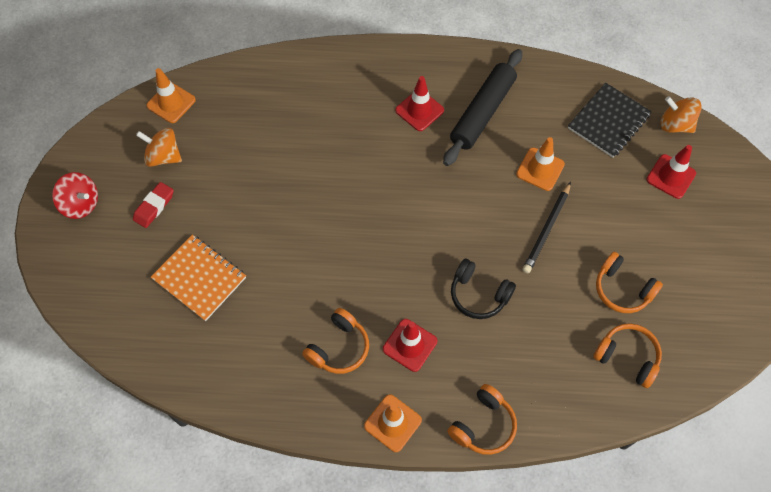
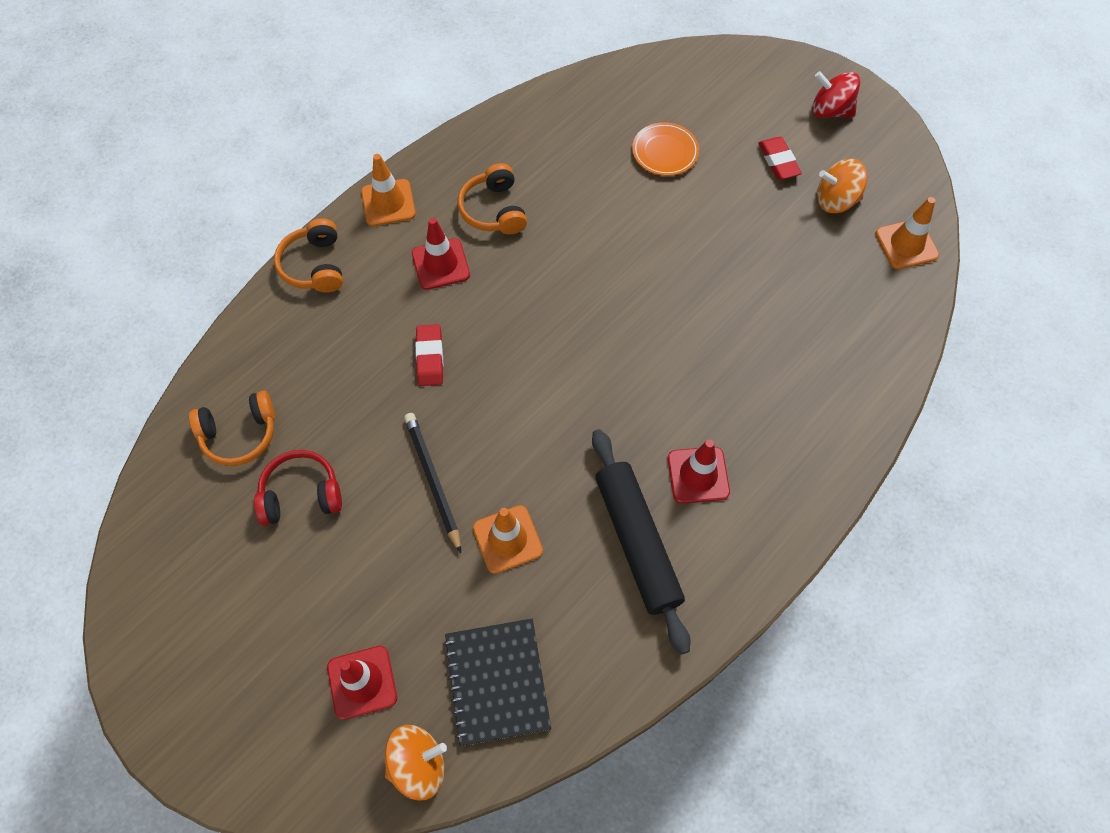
camera: 130 degrees right, 0 degrees up
red spinning top [52,172,98,219] -> red spinning top turned 45 degrees clockwise [812,71,860,118]
orange spinning top [136,128,182,167] -> orange spinning top turned 150 degrees counterclockwise [817,158,867,213]
orange notebook [151,235,246,321] -> orange plate [632,122,699,176]
black headphones [451,259,516,319] -> red eraser [415,324,443,386]
orange headphones [596,252,663,313] -> red headphones [254,450,342,526]

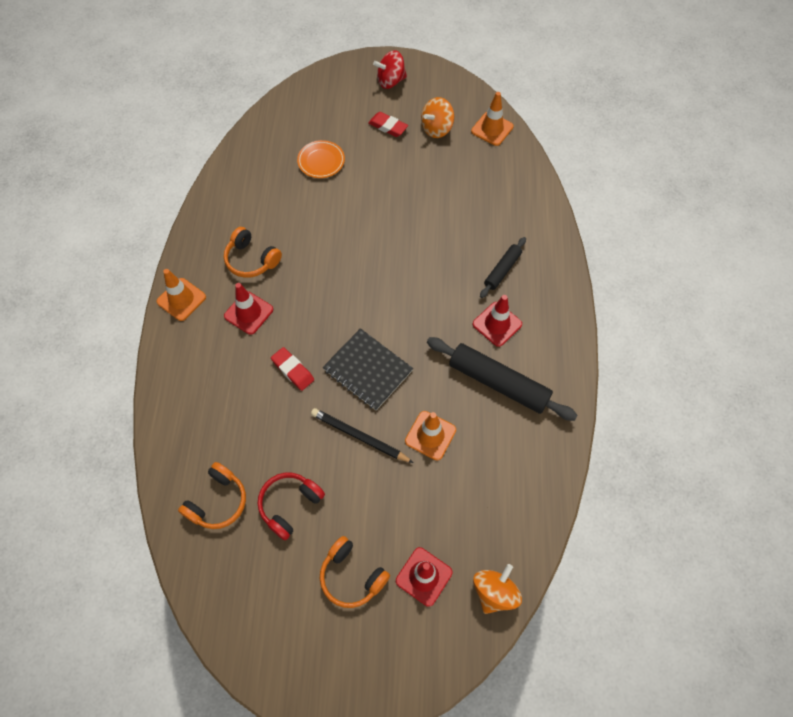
camera: 40 degrees left, 0 degrees up
orange headphones [274,218,343,293] -> orange headphones moved to [320,536,390,608]
black notebook [443,619,551,746] -> black notebook moved to [323,328,413,410]
none -> black rolling pin [480,237,526,298]

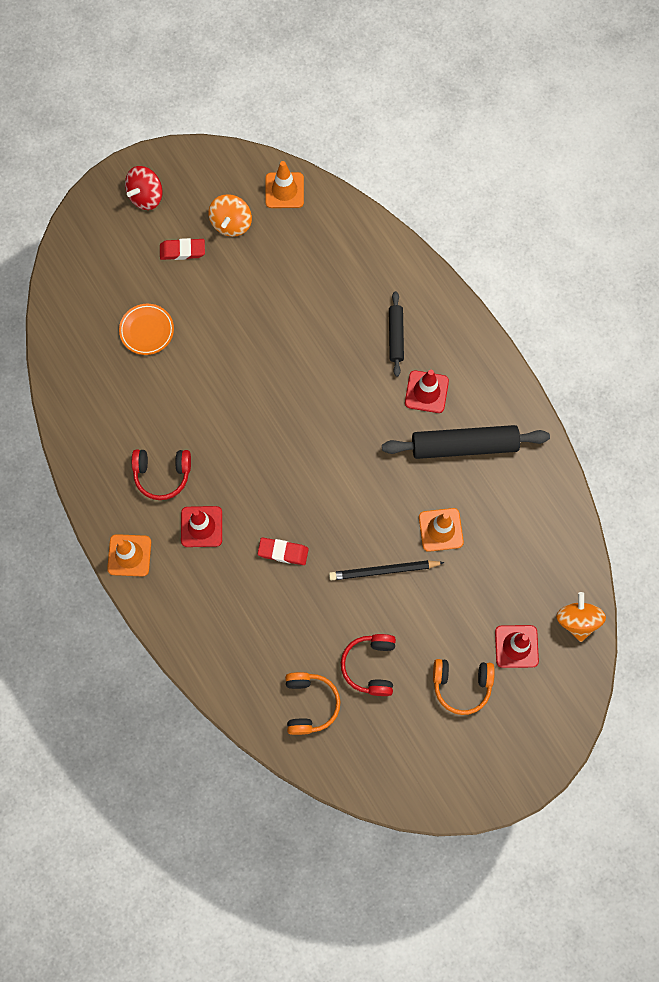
camera: 35 degrees left, 10 degrees up
orange headphones [224,227,282,278] -> red headphones [132,449,191,500]
black notebook [323,328,413,410] -> none

